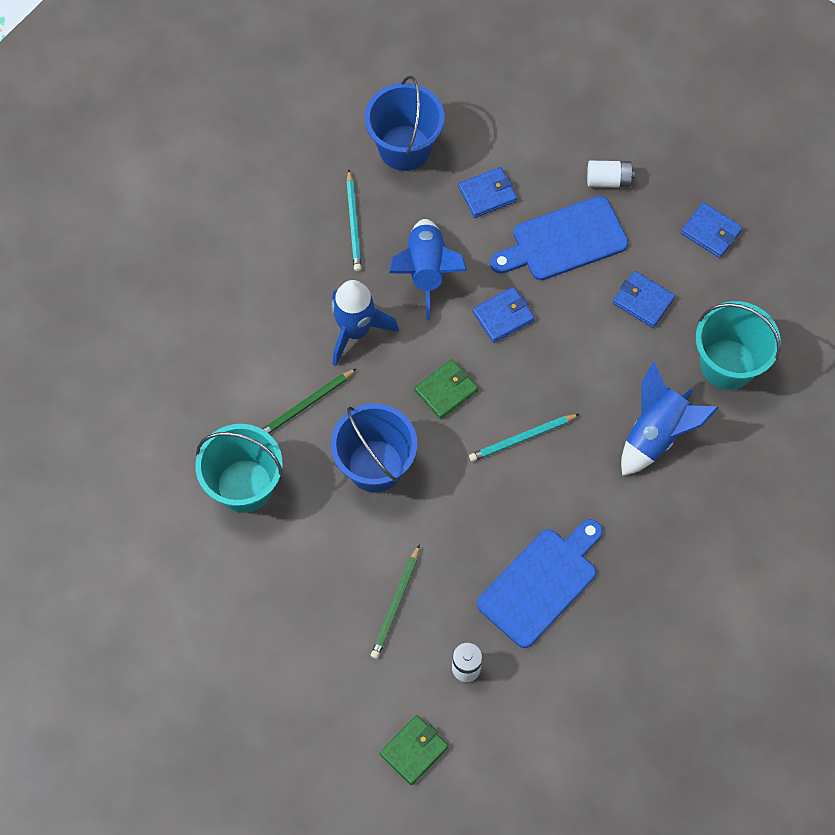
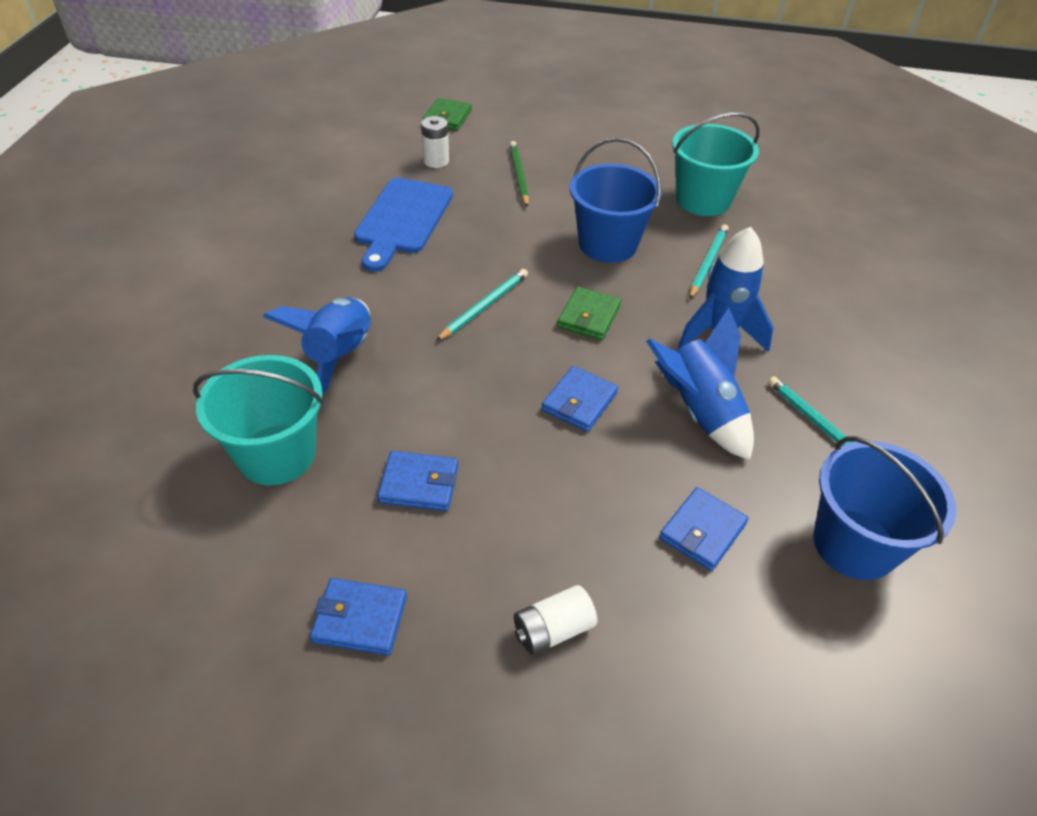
camera: 150 degrees right, 20 degrees down
green pencil [263,368,357,434] -> turquoise pencil [689,225,729,299]
blue cutting board [490,196,629,280] -> none

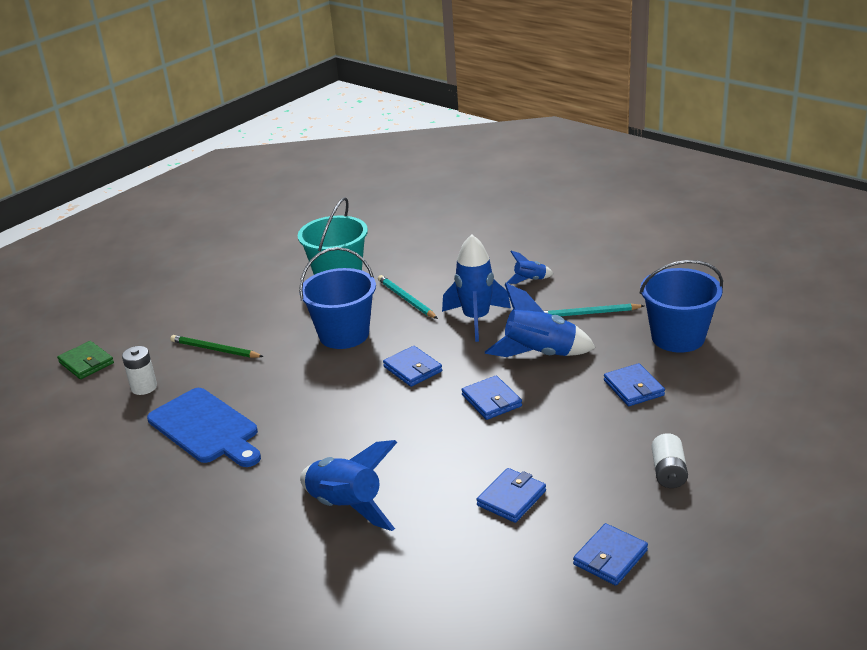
camera: 55 degrees left, 15 degrees down
turquoise bucket [193,355,324,485] -> none
turquoise pencil [436,269,528,341] -> none
green wallet [557,287,621,340] -> blue wallet [383,346,442,387]
none -> blue rocket [506,251,553,284]

